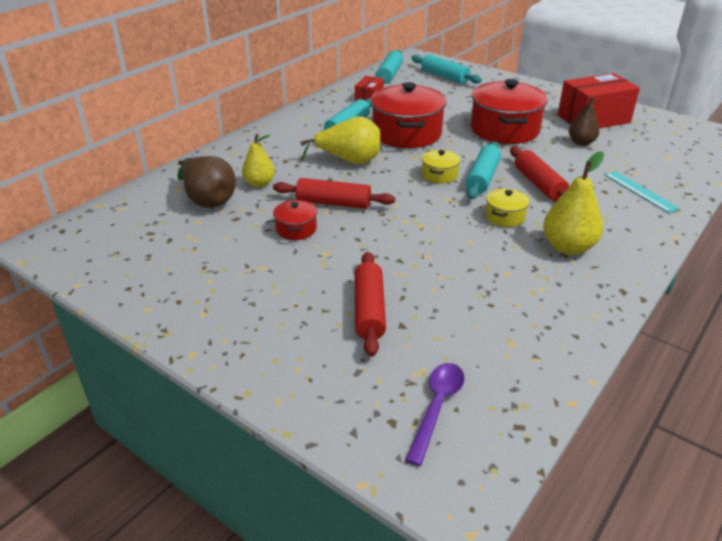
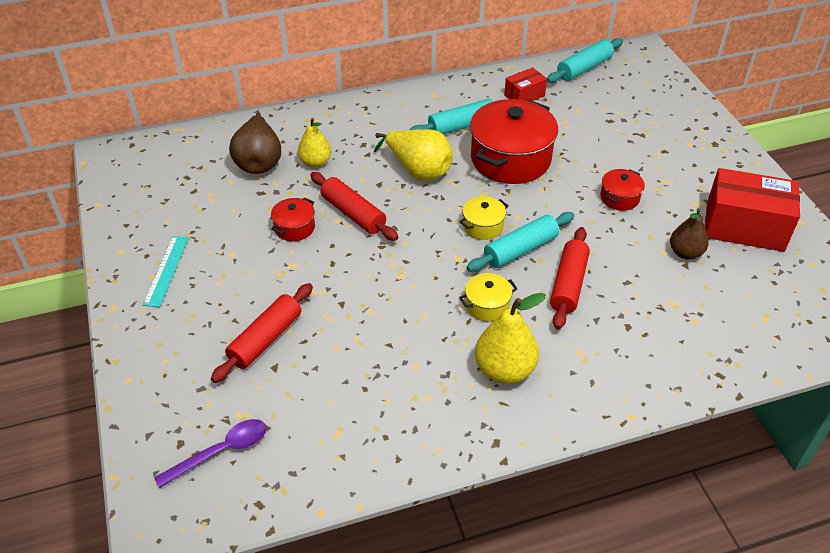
camera: 35 degrees right, 10 degrees up
turquoise rolling pin [412,54,482,84] -> none
red pot [471,79,548,144] -> red pot [600,169,645,211], size x0.47
turquoise ruler [604,171,680,213] -> turquoise ruler moved to [143,236,189,307]

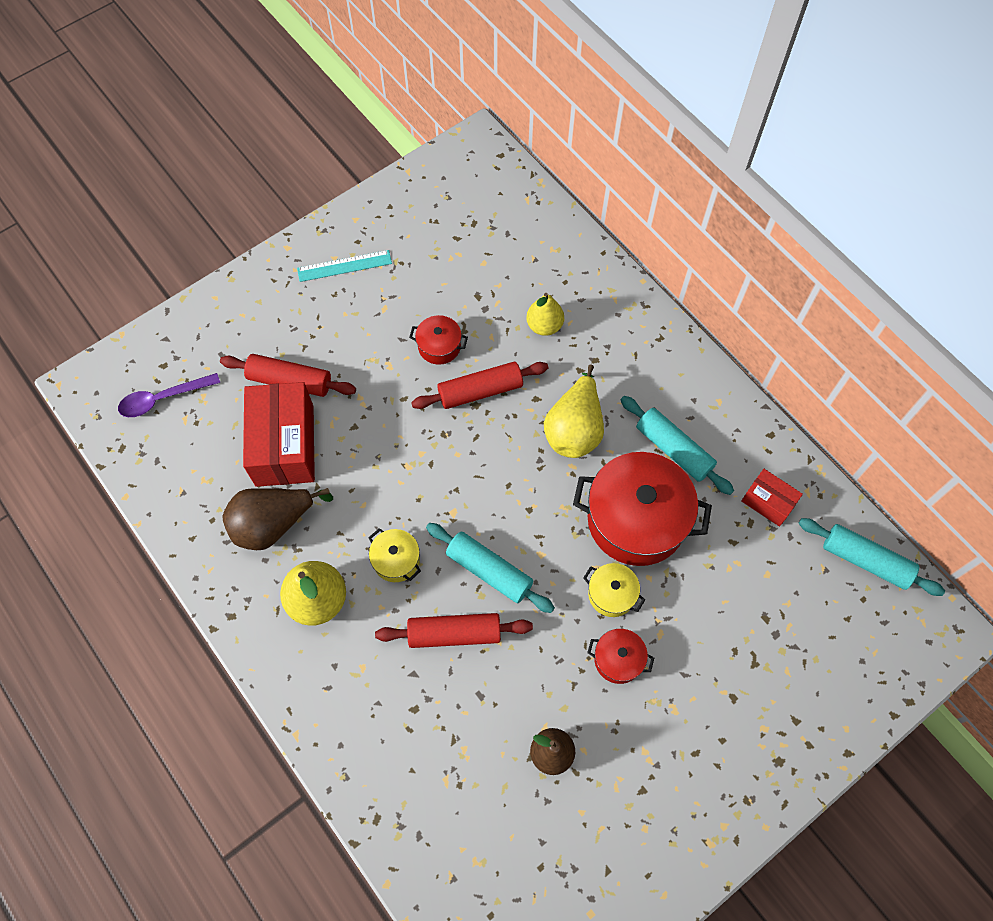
camera: 70 degrees right, 20 degrees up
purple spoon [154,419,267,488] -> purple spoon turned 120 degrees clockwise [118,373,220,417]
brown pear [229,112,281,174] -> brown pear moved to [222,488,333,550]
red rolling pin [310,172,398,241] -> red rolling pin turned 45 degrees clockwise [411,362,548,409]
yellow pot [459,196,508,240] -> yellow pot moved to [583,563,645,617]
red box [705,168,800,252] -> red box moved to [243,382,315,487]

